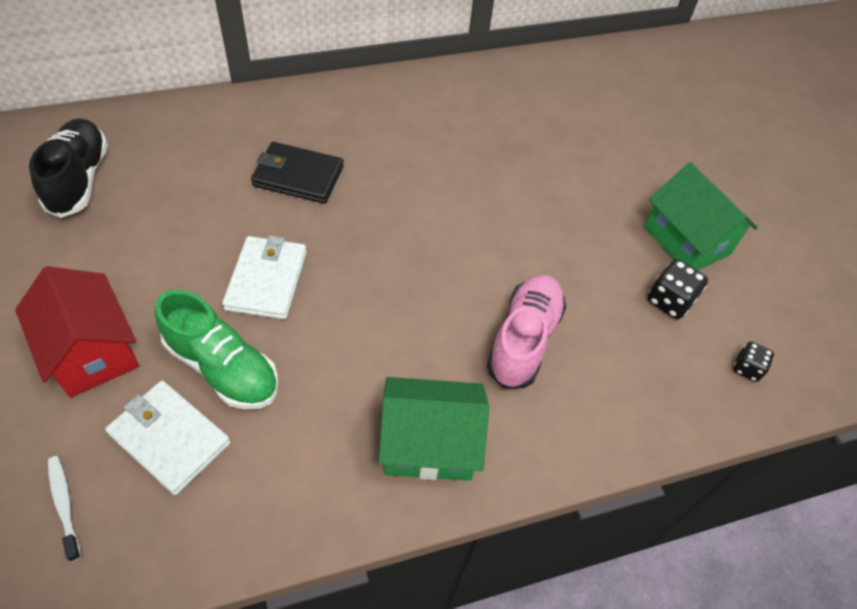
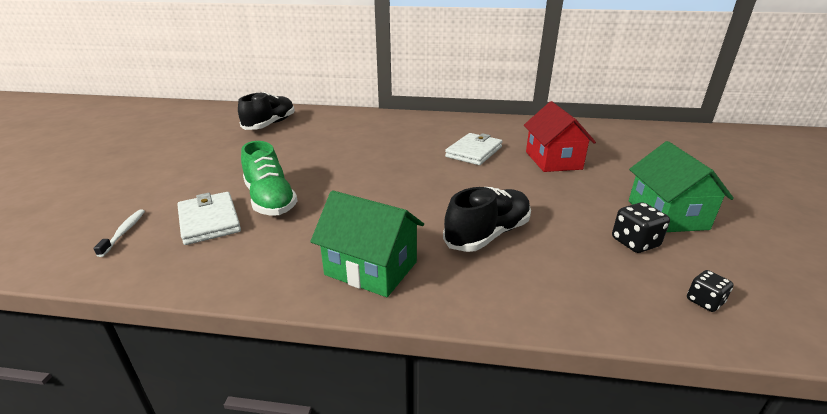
camera: 30 degrees right, 25 degrees down
red house [15,266,139,398] -> red house moved to [524,101,596,172]
white wallet [222,235,307,319] -> white wallet moved to [445,133,502,165]
black wallet [251,142,344,204] -> none
pink shoe [487,274,566,389] -> black shoe [443,187,531,252]

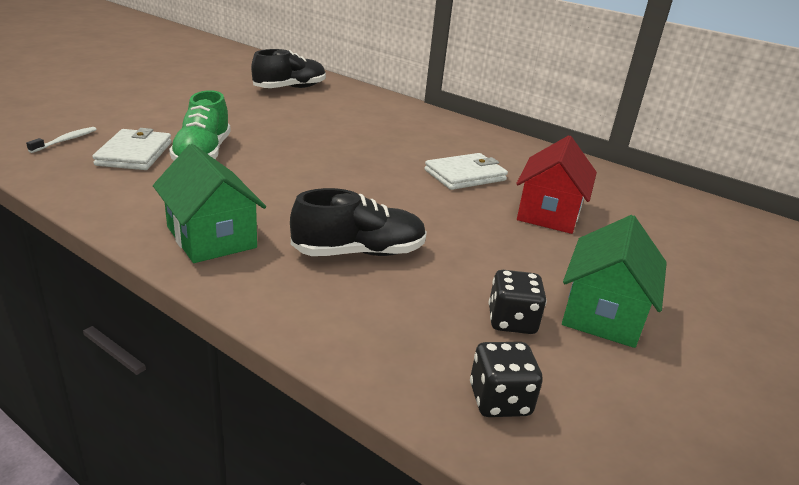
camera: 25 degrees right, 0 degrees up
black dice [687,270,733,312] -> black dice [470,342,543,417], size x1.54

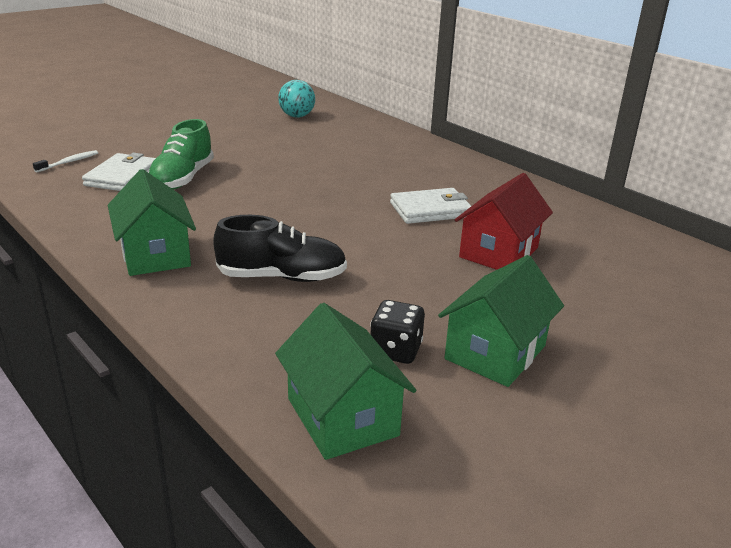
camera: 15 degrees right, 0 degrees up
black shoe [251,49,326,88] -> turquoise ball [278,80,315,117]
black dice [470,342,543,417] -> green house [275,303,416,460]

